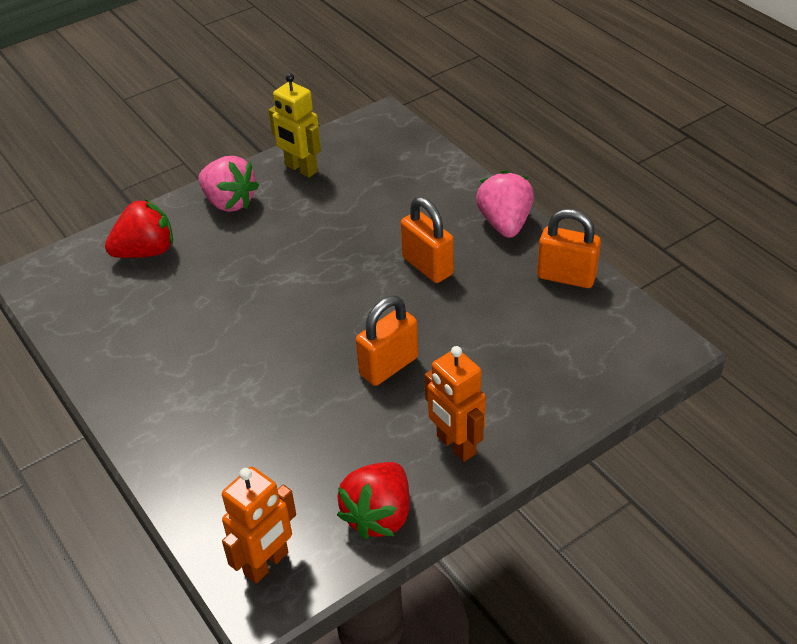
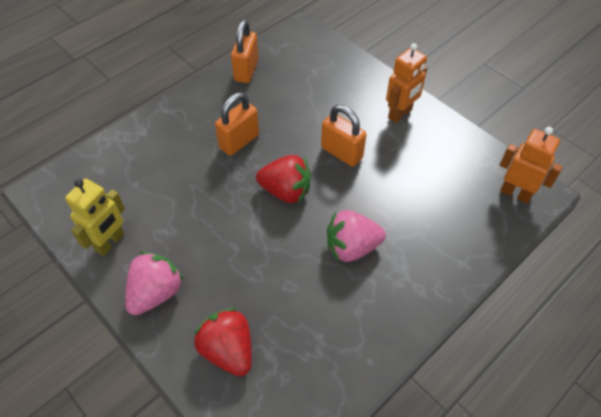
camera: 100 degrees left, 10 degrees up
red strawberry [337,462,410,539] -> red strawberry moved to [256,155,311,203]
pink strawberry [476,170,534,238] -> pink strawberry moved to [327,210,386,262]

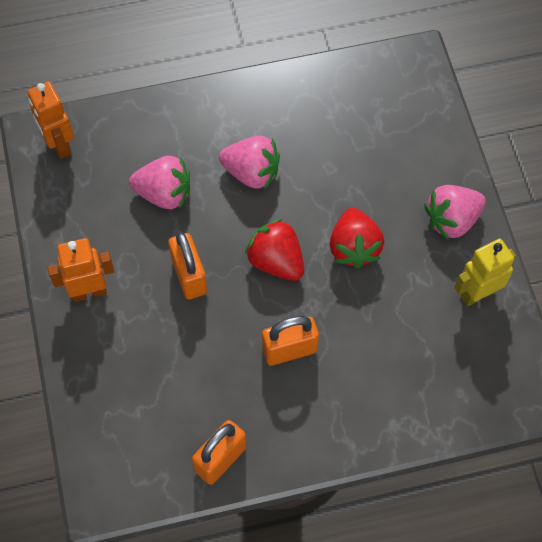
camera: 150 degrees left, 10 degrees up
red strawberry [194,308,252,376] -> red strawberry moved to [329,208,384,269]
none -> pink strawberry [129,156,190,209]

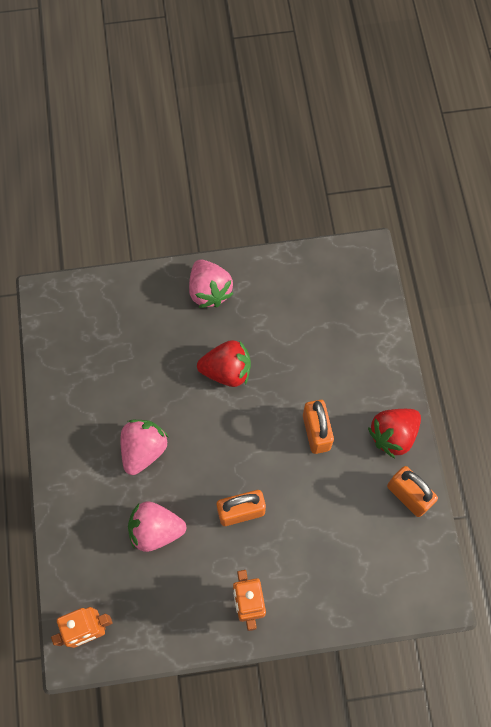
camera: 85 degrees left, 5 degrees up
pink strawberry [129,156,190,209] -> pink strawberry turned 105 degrees counterclockwise [128,502,186,552]
red strawberry [245,219,304,281] -> red strawberry moved to [368,409,421,458]
yellow robot [454,239,516,306] -> none

